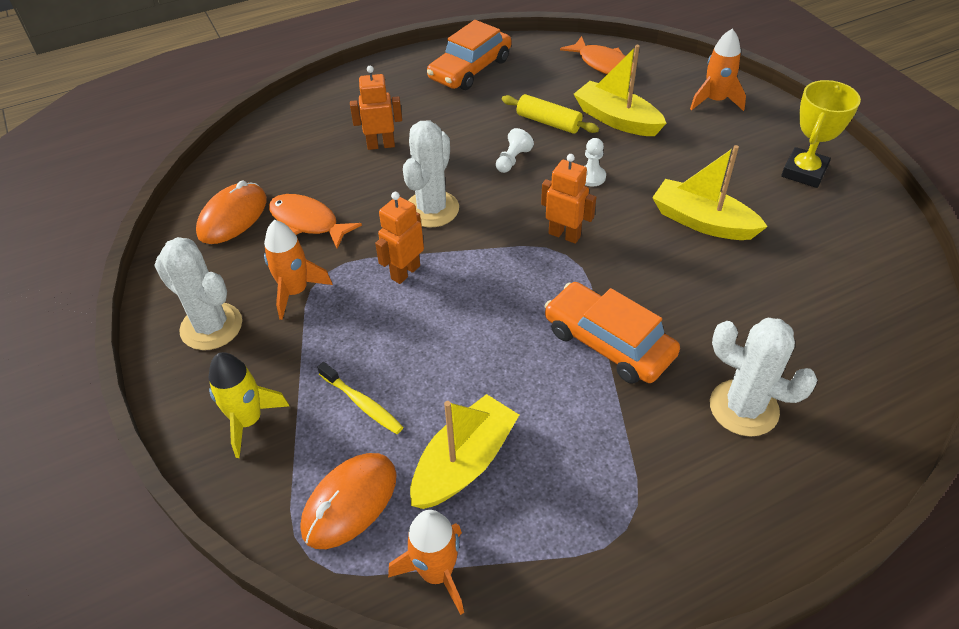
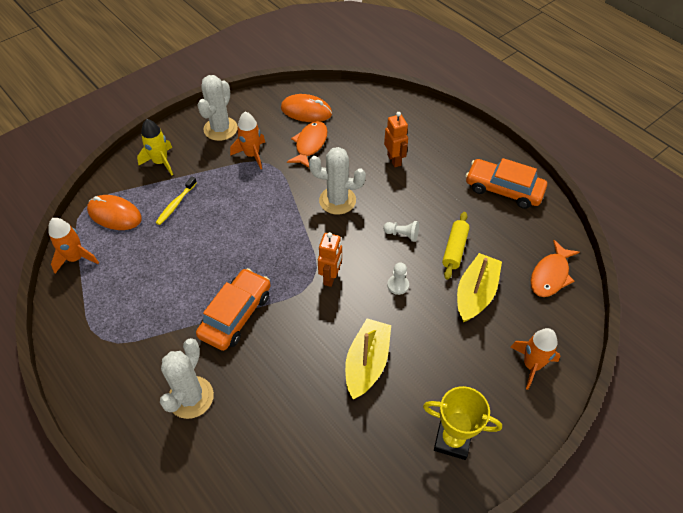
camera: 75 degrees right, 5 degrees up
orange robot [375,192,424,284] -> none
yellow boat [410,394,519,509] -> none

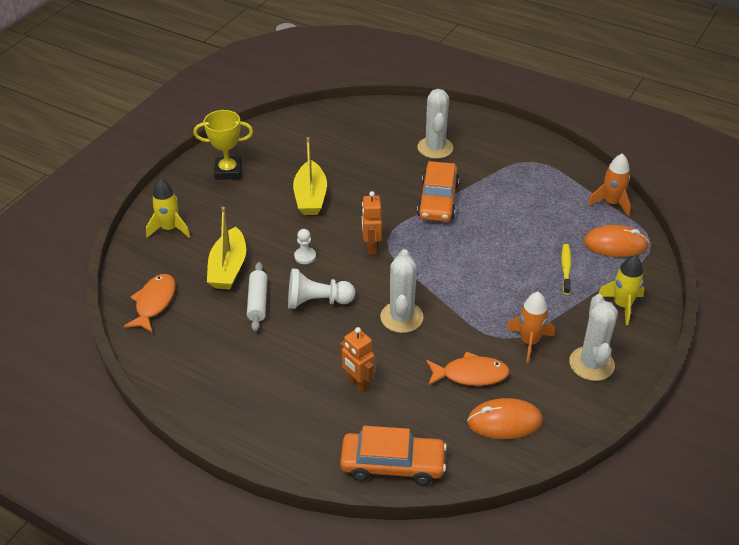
camera: 160 degrees right, 10 degrees down
orange fish [287,121,328,168] -> orange fish turned 90 degrees counterclockwise [426,352,510,386]
white cactus [309,147,366,215] -> white cactus turned 75 degrees counterclockwise [380,249,424,333]
white pawn [383,221,419,242] -> white pawn [288,268,355,309], size x1.74
yellow rolling pin [442,212,470,280] -> white rolling pin [247,262,268,331]
orange car [466,158,547,209] -> orange car moved to [340,426,447,485]
orange rocket [511,328,560,390] -> yellow rocket [146,179,190,238]

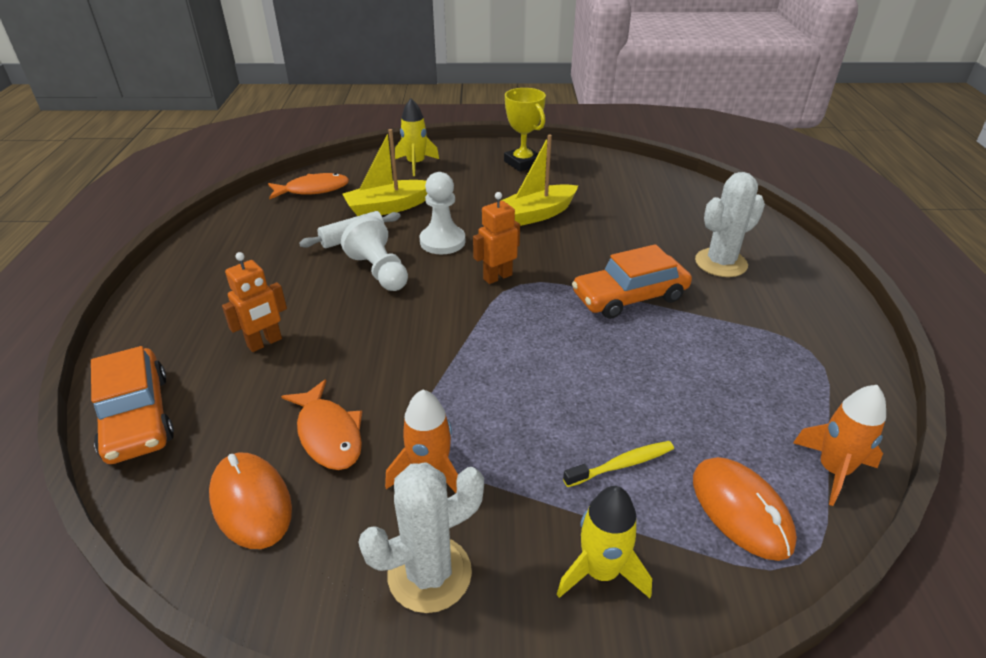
camera: 60 degrees right, 5 degrees down
white pawn [294,229,316,264] -> white pawn [420,172,466,254], size x1.74
orange robot [340,327,375,393] -> orange robot turned 150 degrees counterclockwise [222,252,287,352]
white cactus [380,249,424,333] -> none

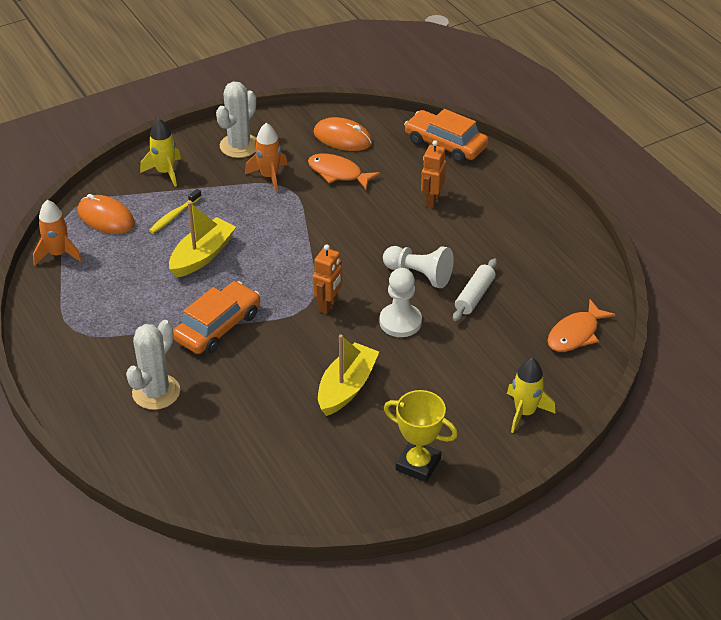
camera: 150 degrees right, 5 degrees up
yellow boat [342,129,427,216] -> yellow boat moved to [169,202,236,277]

